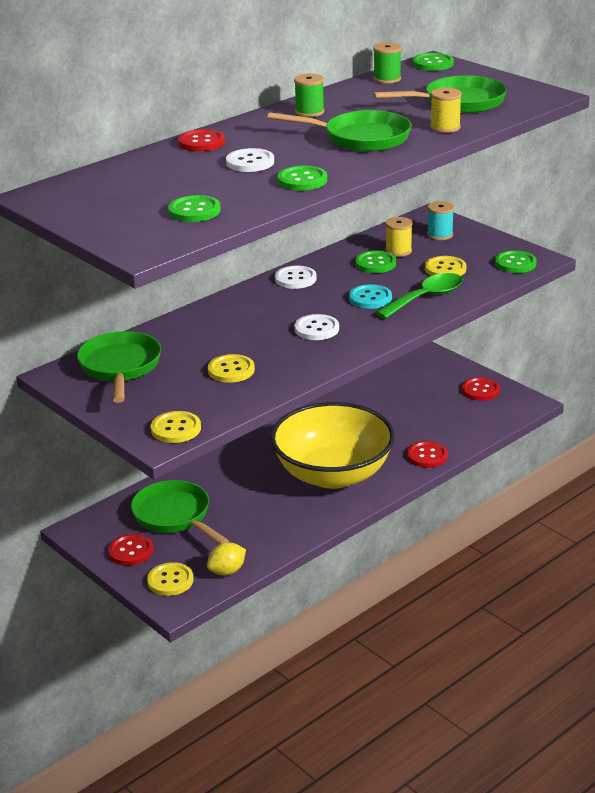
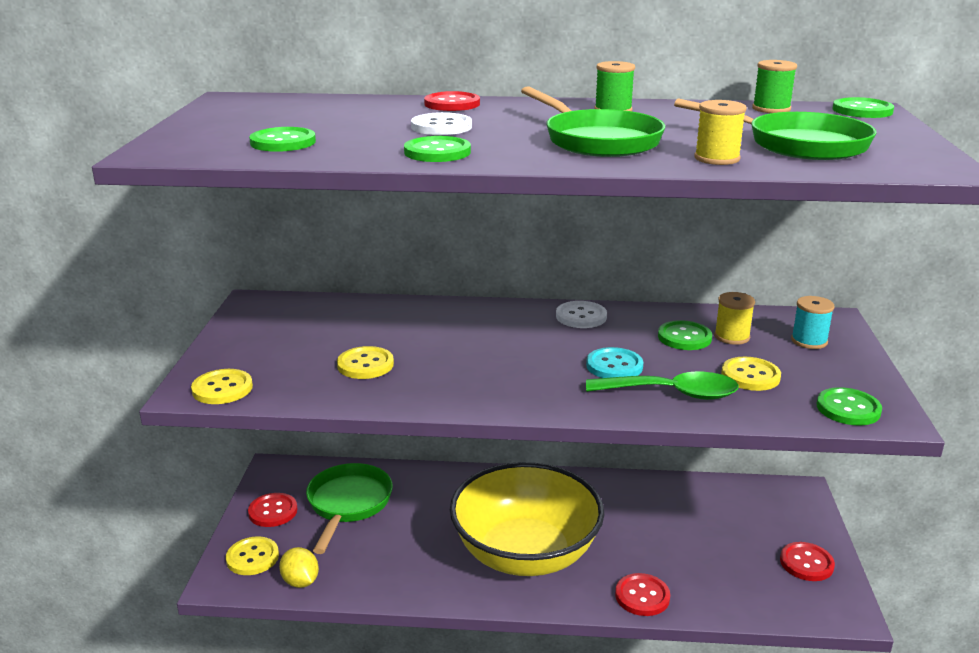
camera: 45 degrees right, 5 degrees down
green pan [77,331,161,403] -> none
yellow lemon [207,542,246,575] -> yellow lemon turned 45 degrees clockwise [279,547,319,588]
white button [294,314,339,340] -> none

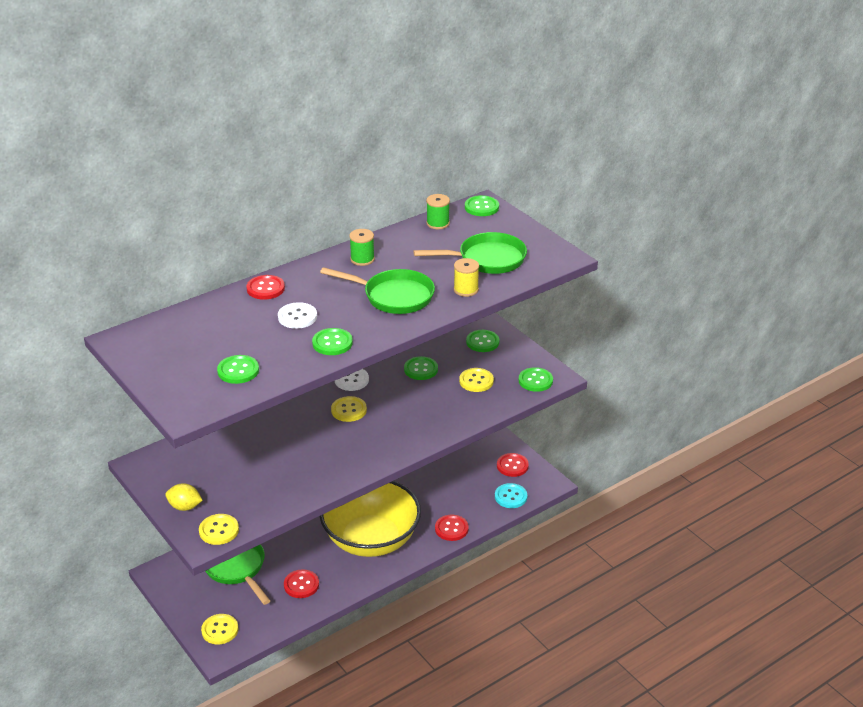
camera: 40 degrees left, 10 degrees up
red button [248,493,297,527] -> red button moved to [284,569,319,598]
yellow lemon [279,547,319,588] -> yellow lemon moved to [165,483,203,511]
yellow button [337,346,394,379] -> yellow button moved to [331,396,367,422]
turquoise button [586,347,643,378] -> turquoise button moved to [495,483,527,508]
green spoon [586,372,739,400] -> none
yellow spool [714,292,755,345] -> none
turquoise spool [791,296,834,349] -> green button [466,330,499,352]

